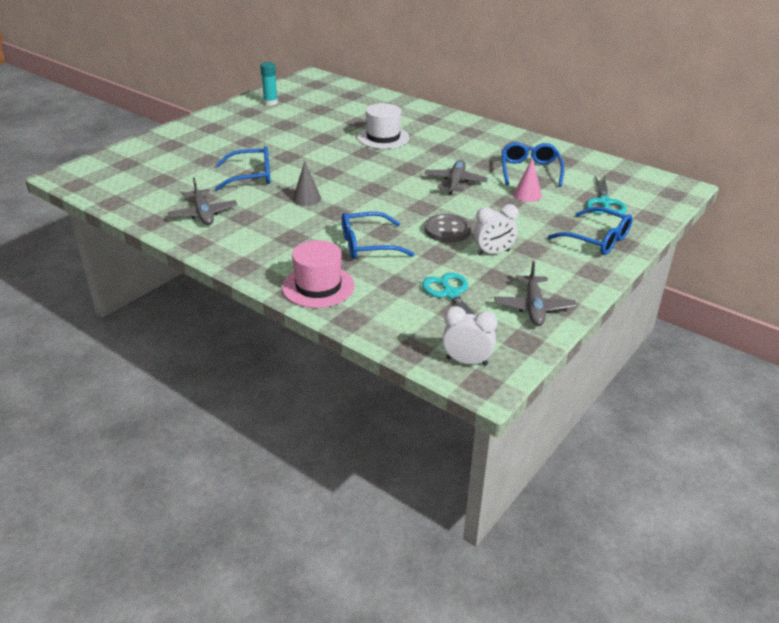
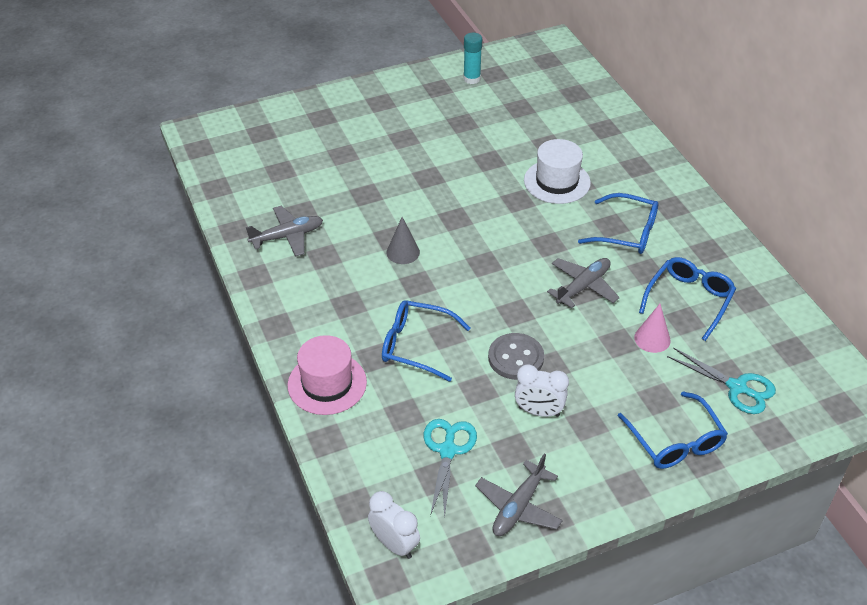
camera: 30 degrees right, 10 degrees up
grey plane [168,177,237,225] -> grey plane turned 120 degrees counterclockwise [246,206,323,257]
blue glasses [215,146,270,191] -> blue glasses moved to [578,193,659,254]
turquoise scissors [586,175,627,214] -> turquoise scissors turned 90 degrees counterclockwise [667,347,776,414]

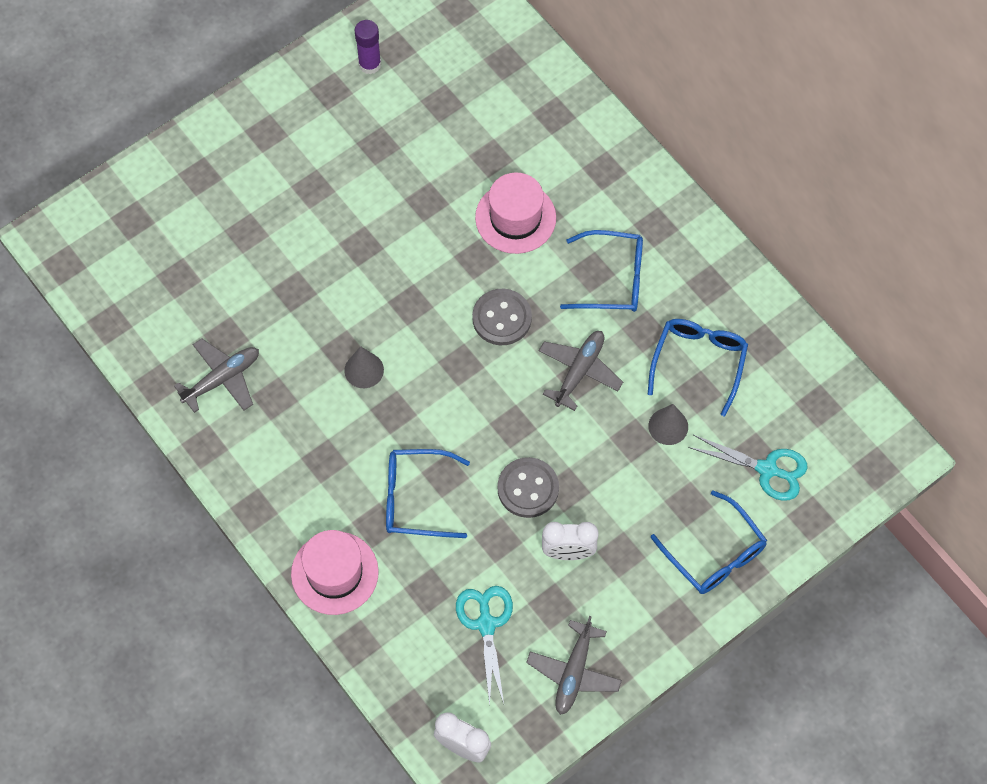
camera: 15 degrees left, 20 degrees up
turquoise glue stick [463,33,482,84] -> purple glue stick [355,20,381,74]
white hat [524,139,591,204] -> pink hat [475,172,556,254]
pink cone [634,304,671,353] -> grey cone [648,404,688,445]
none -> grey button [472,289,532,345]

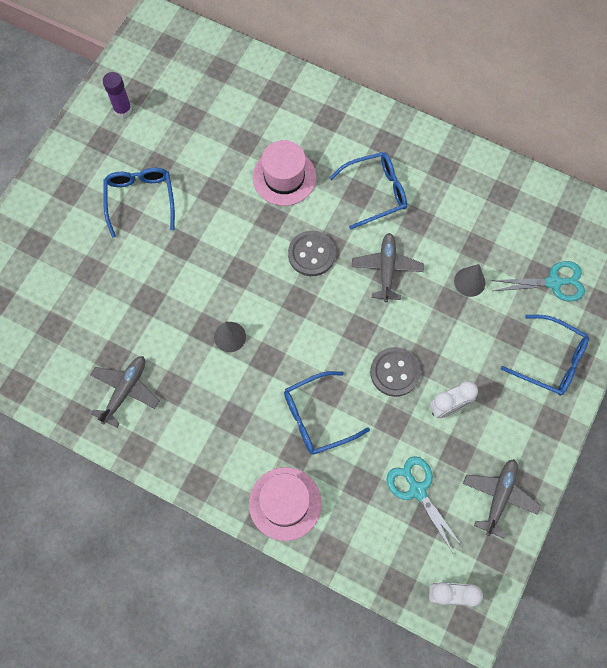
camera: 25 degrees left, 5 degrees up
grey plane [526,616,622,715] -> grey plane turned 150 degrees counterclockwise [463,459,541,538]
blue glasses [648,319,748,416] -> blue glasses moved to [103,168,175,238]

